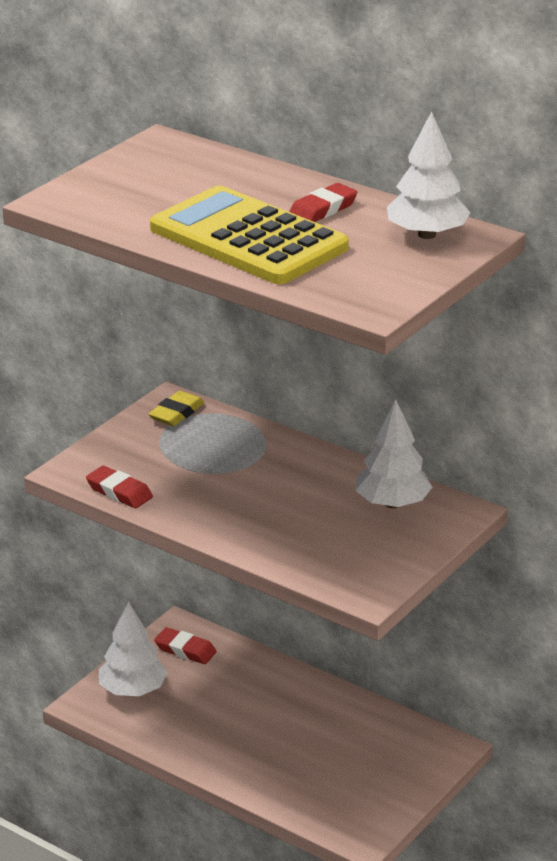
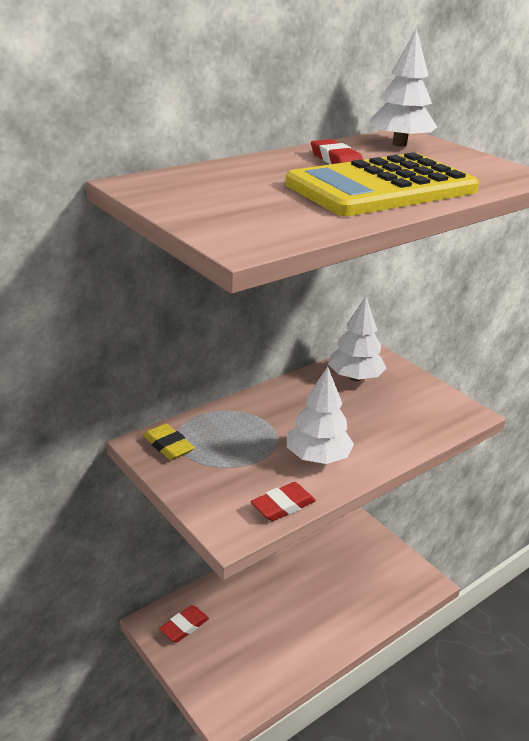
camera: 75 degrees left, 0 degrees up
white tree [99,601,168,696] -> white tree moved to [287,367,354,464]

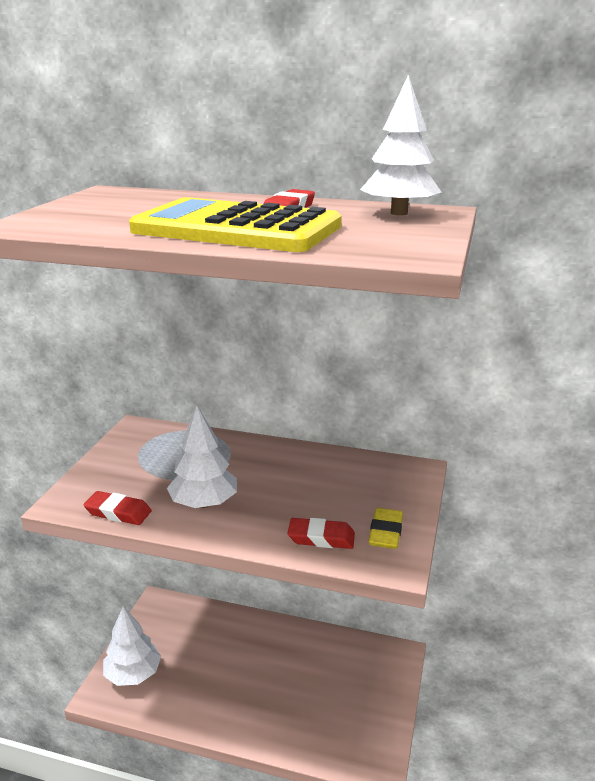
camera: 55 degrees right, 5 degrees down
yellow eraser [143,423,195,460] -> yellow eraser moved to [369,508,403,549]
red eraser [159,605,209,643] -> red eraser moved to [288,518,355,549]
white tree [328,296,386,381] -> white tree moved to [103,606,161,686]

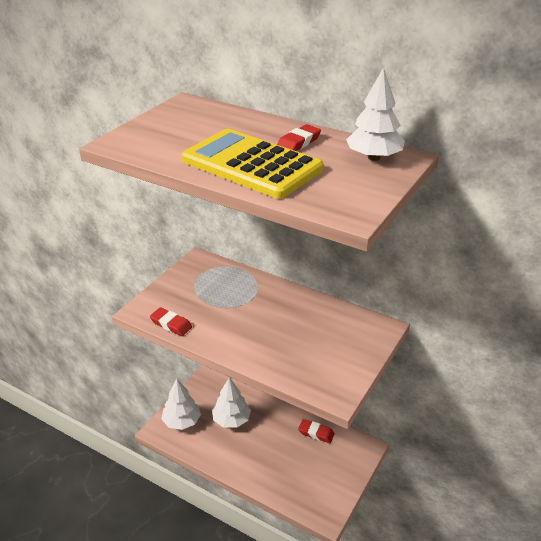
camera: 15 degrees right, 10 degrees up
white tree [167,406,237,508] -> white tree moved to [212,377,251,428]
red eraser [288,518,355,549] -> red eraser moved to [298,419,335,443]
yellow eraser [369,508,403,549] -> none

